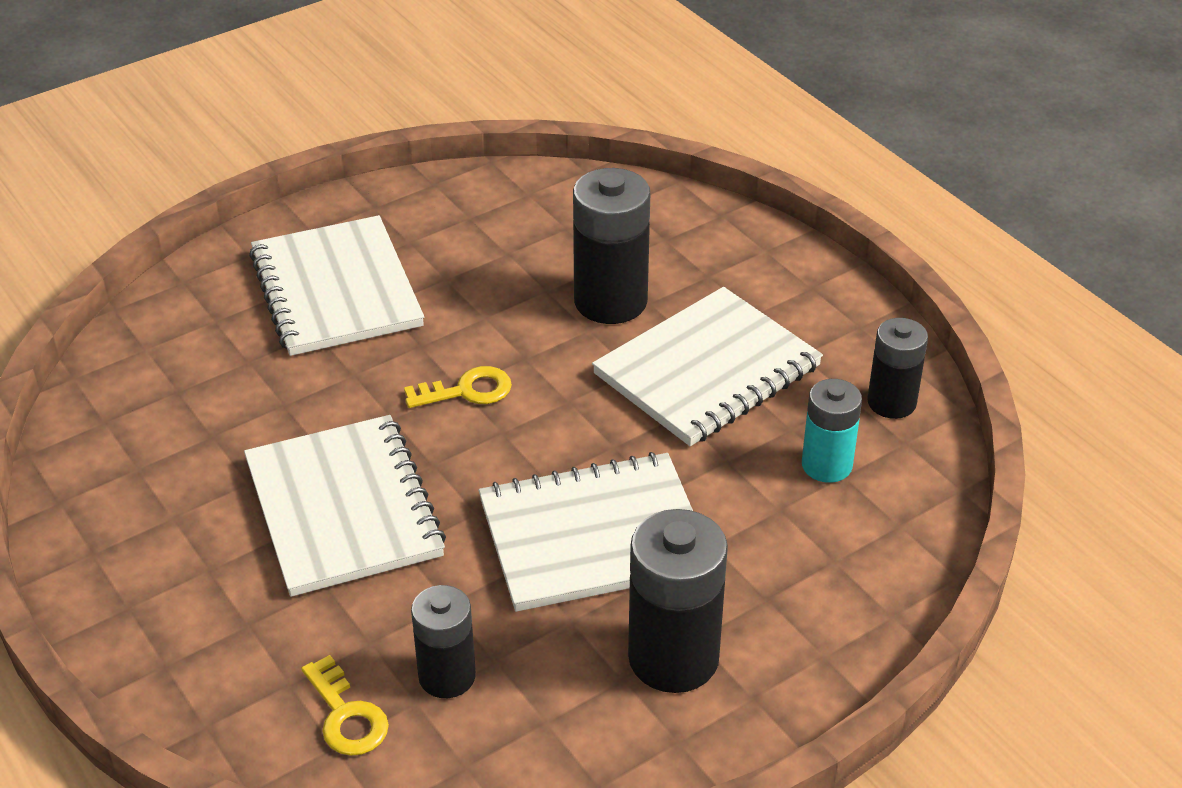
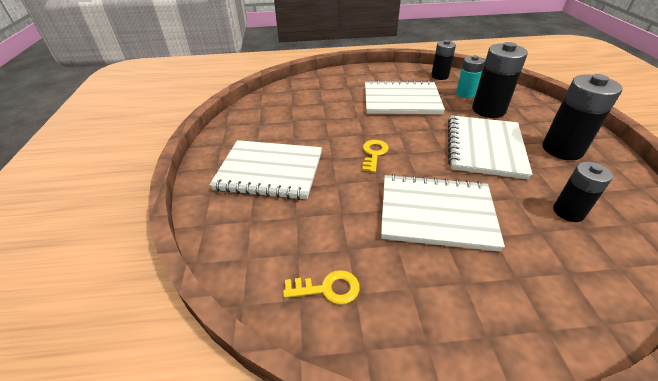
camera: 60 degrees left, 0 degrees up
yellow key [301,655,389,756] -> yellow key moved to [283,270,360,305]
black battery [573,168,650,324] -> black battery moved to [472,42,528,118]
white notebook [592,287,823,446] -> white notebook turned 75 degrees counterclockwise [365,80,445,114]

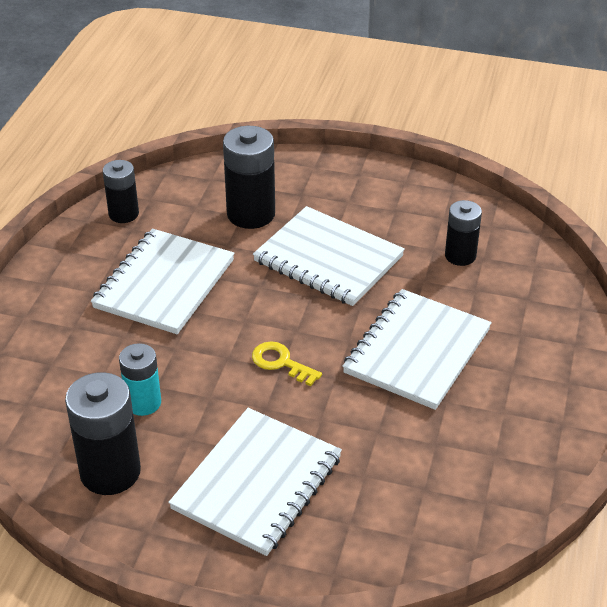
camera: 70 degrees left, 0 degrees up
yellow key [283,270,360,305] -> none
turquoise battery [456,55,485,98] -> turquoise battery moved to [119,343,161,416]
black battery [542,74,623,160] -> black battery moved to [65,372,141,495]

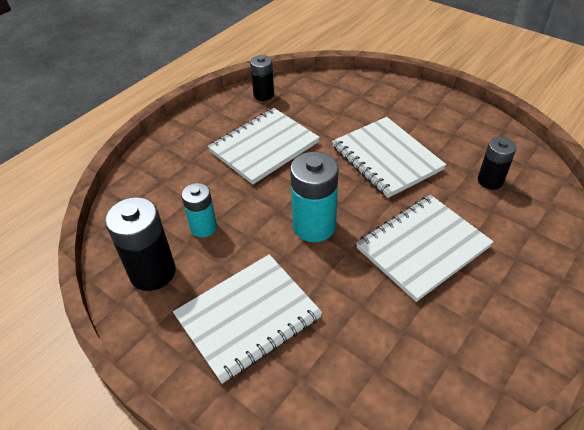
camera: 25 degrees right, 5 degrees up
black battery [223,126,275,229] -> none
yellow key [252,341,322,386] -> turquoise battery [290,151,339,242]

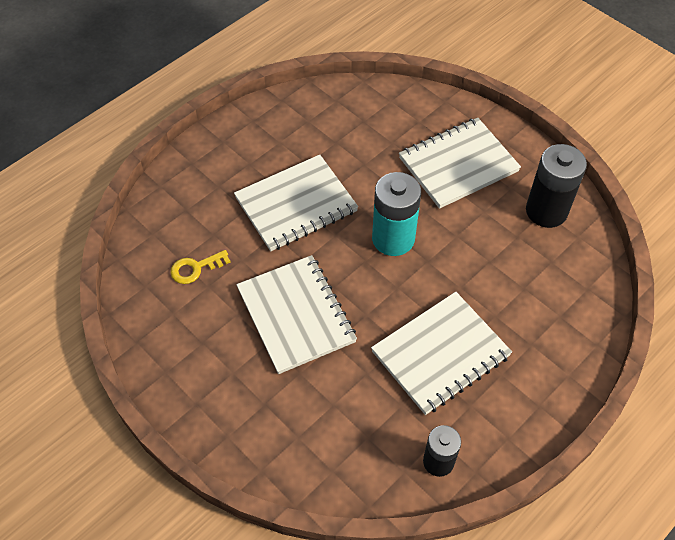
camera: 175 degrees left, 10 degrees up
turquoise battery [181,183,217,237] -> none
black battery [478,137,517,190] -> yellow key [170,250,231,284]

